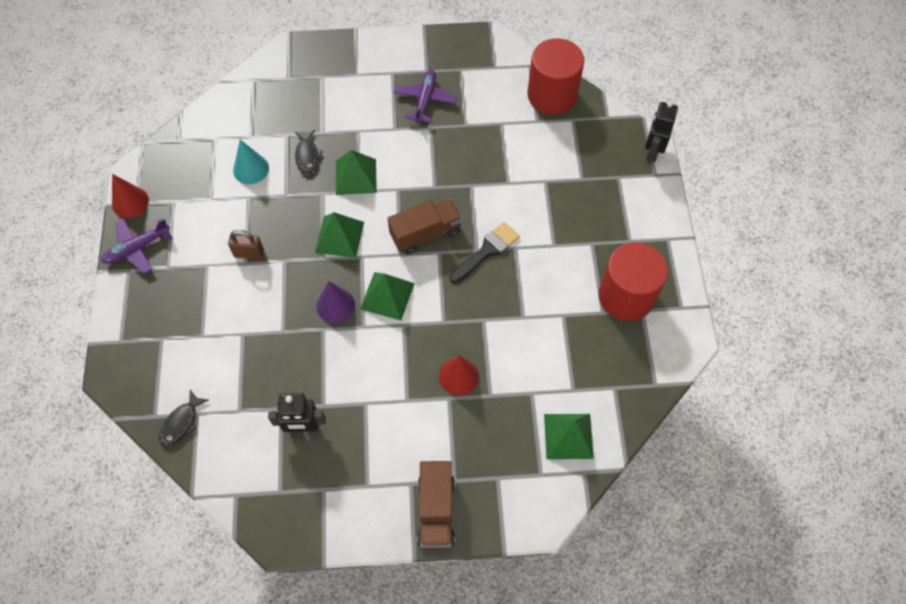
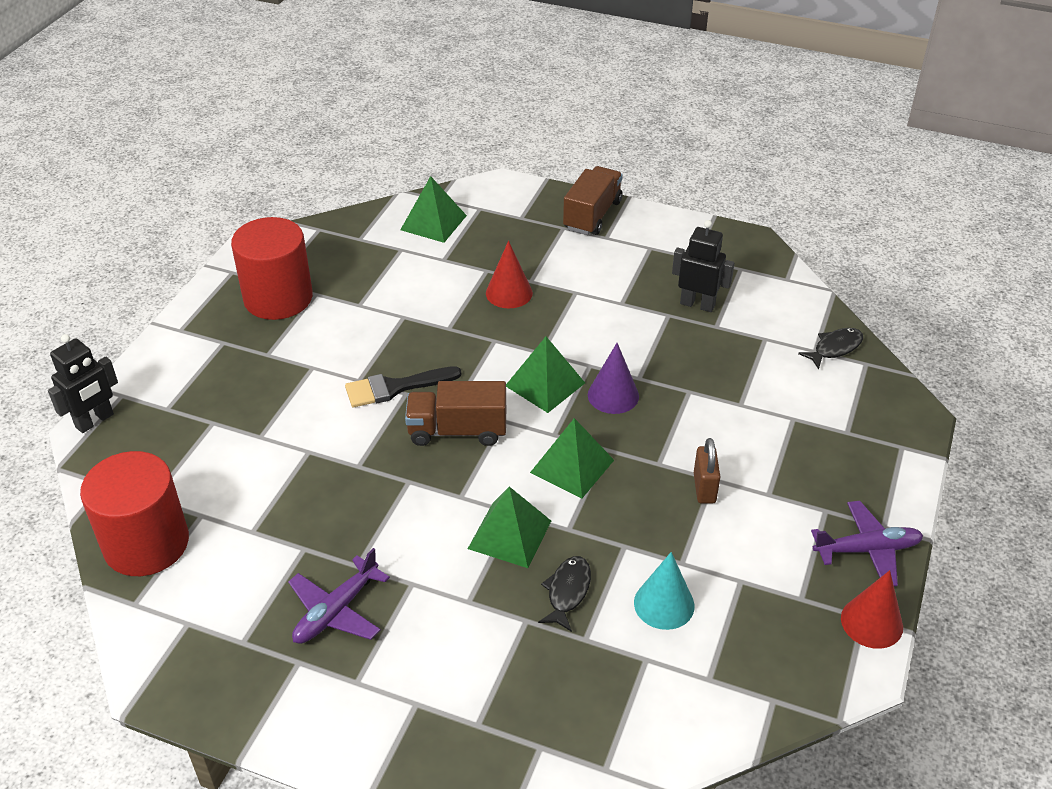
camera: 155 degrees left, 20 degrees down
brown padlock [228,230,264,259] -> brown padlock turned 60 degrees clockwise [694,438,720,504]

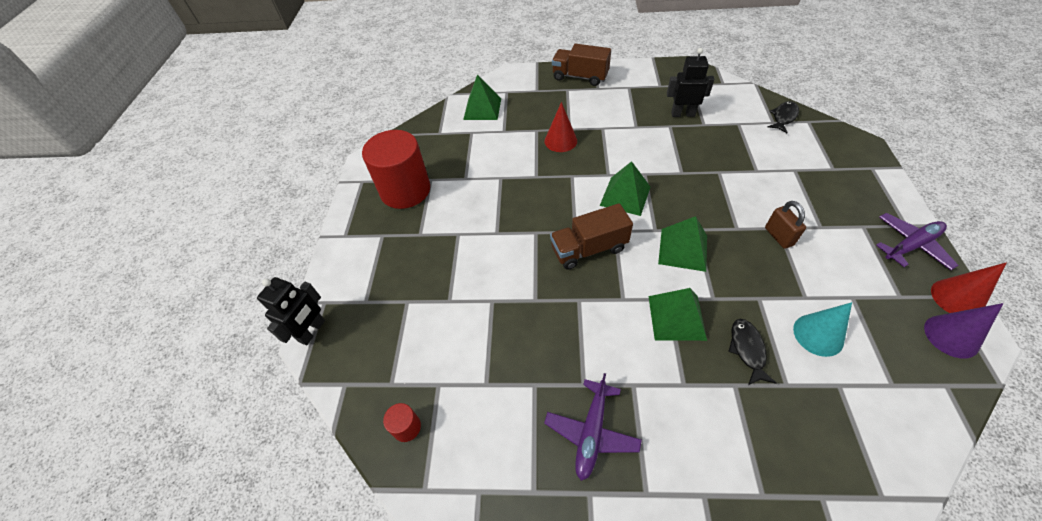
camera: 15 degrees left, 10 degrees up
red cylinder [80,451,189,576] -> red cylinder [383,403,421,442], size x0.40
black brush [345,366,461,407] -> none
brown truck [563,166,623,235] -> brown truck turned 75 degrees counterclockwise [552,44,611,86]
purple cone [588,343,639,414] -> purple cone moved to [924,303,1003,358]

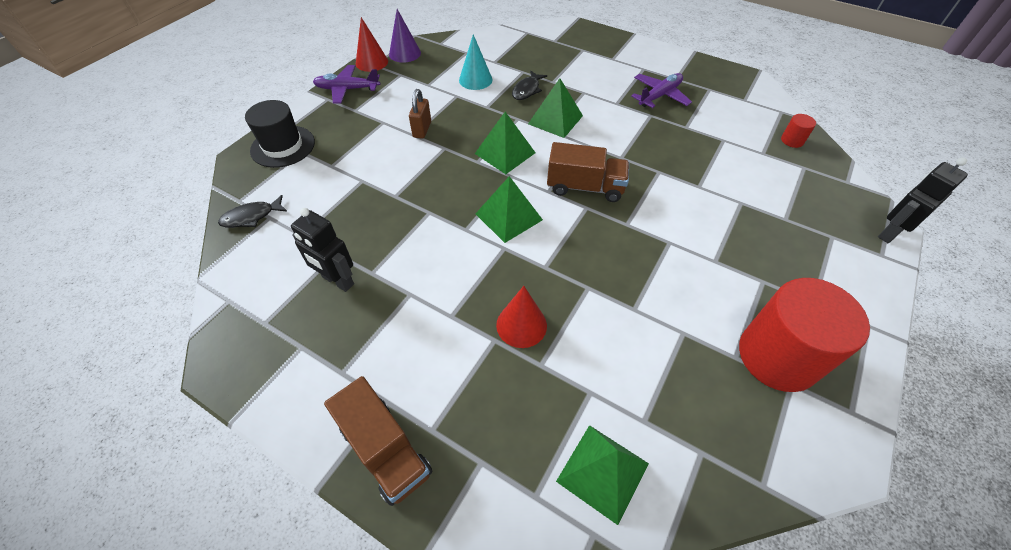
camera: 155 degrees left, 0 degrees up
none -> black hat [245,100,315,168]

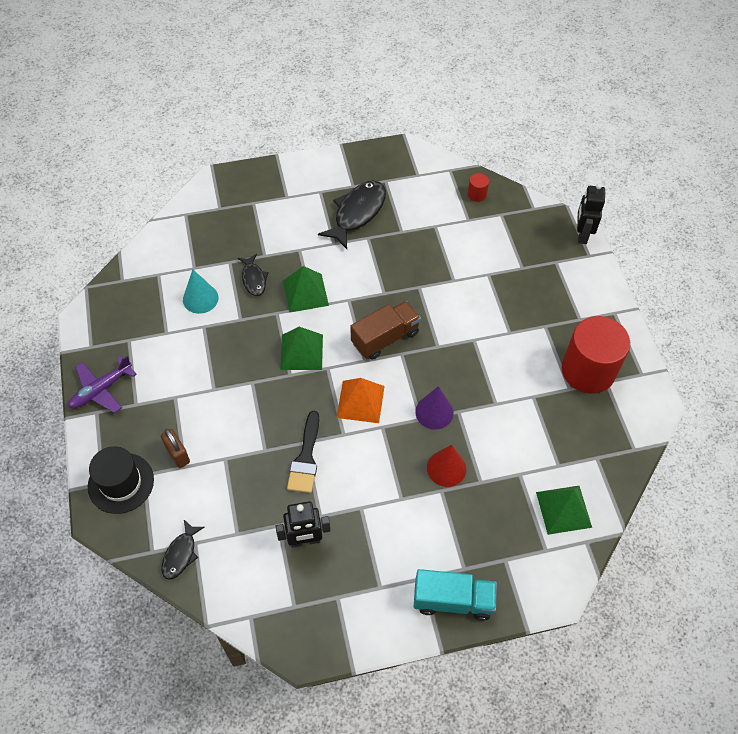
camera: 45 degrees left, 5 degrees up
brown truck [324,376,432,506] -> turquoise truck [414,569,497,621]
red cone [356,17,388,72] -> none
purple cone [389,9,421,63] -> purple cone moved to [415,386,454,429]
brown padlock [409,89,431,139] -> brown padlock moved to [161,429,190,468]
green pyramid [475,176,543,243] -> orange pyramid [336,378,385,423]
purple plane [631,73,692,108] -> black fish [318,181,386,249]
none -> black brush [287,411,319,493]

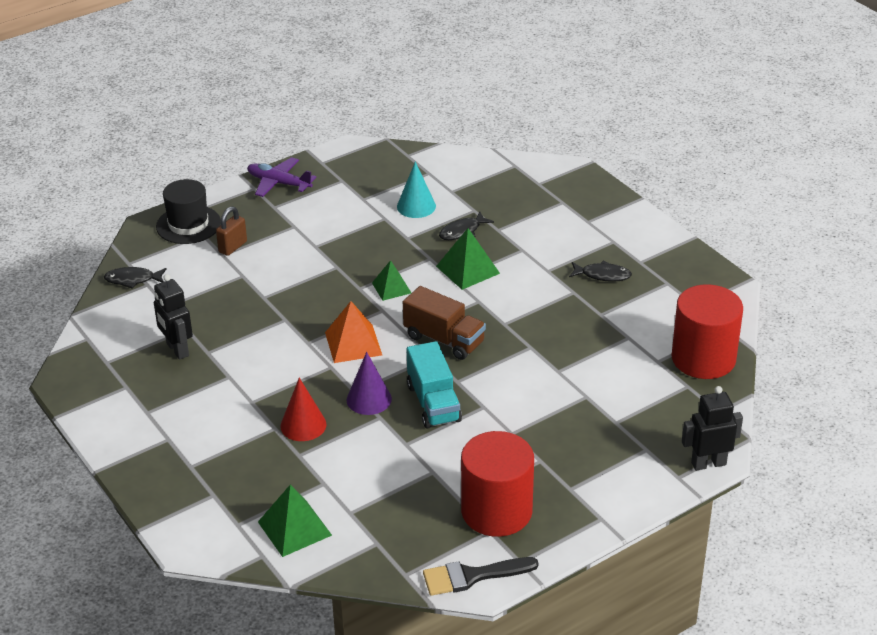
camera: 70 degrees right, 20 degrees down
green pyramid [280,327,323,370] -> green pyramid [372,260,411,301], size x0.66
black brush [287,411,319,493] -> black brush moved to [423,557,538,596]
black fish [318,181,386,249] -> black fish [569,261,632,282], size x0.56
turquoise truck [414,569,497,621] -> turquoise truck moved to [407,341,462,429]
red cylinder [468,173,489,202] -> red cylinder [671,284,743,379], size x2.50

